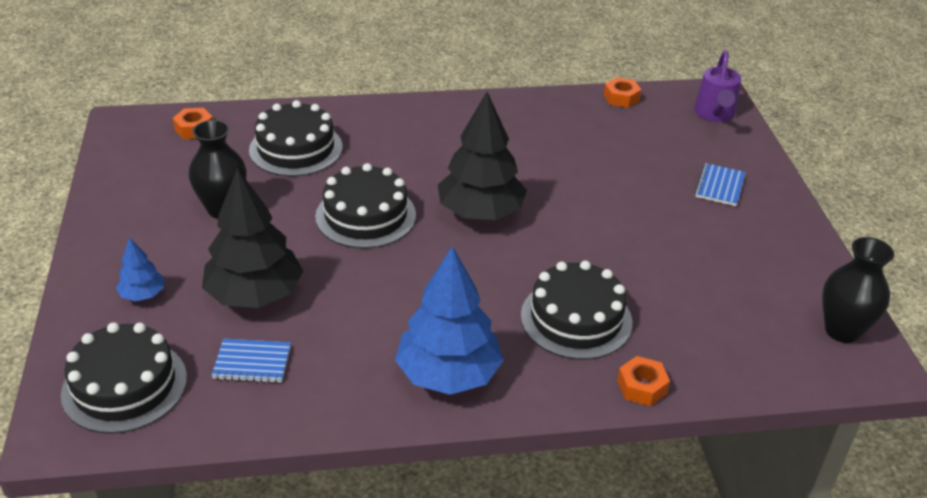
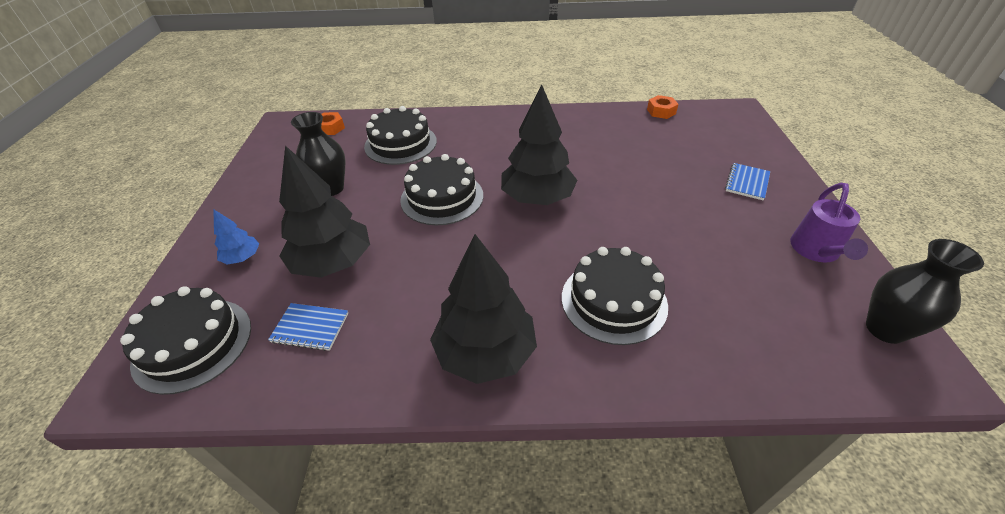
camera: 10 degrees right, 5 degrees up
blue tree [395,246,504,395] -> black tree [430,234,537,384]
orange nut [617,356,670,406] -> none
purple watering can [694,50,741,122] -> purple watering can moved to [790,183,868,263]

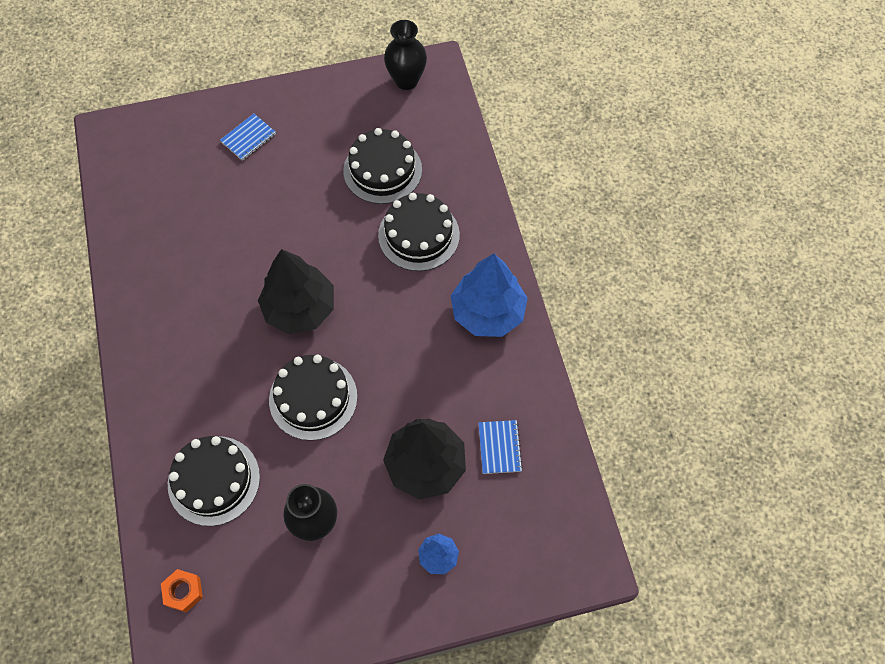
camera: 105 degrees left, 20 degrees up
black cake [120,286,251,395] -> black cake moved to [343,128,422,204]
black tree [430,234,537,384] -> blue tree [451,254,528,337]
orange nut [647,95,679,119] -> none
blue notebook [725,163,770,200] -> blue notebook turned 60 degrees counterclockwise [220,114,276,161]
purple watering can [790,183,868,263] -> none

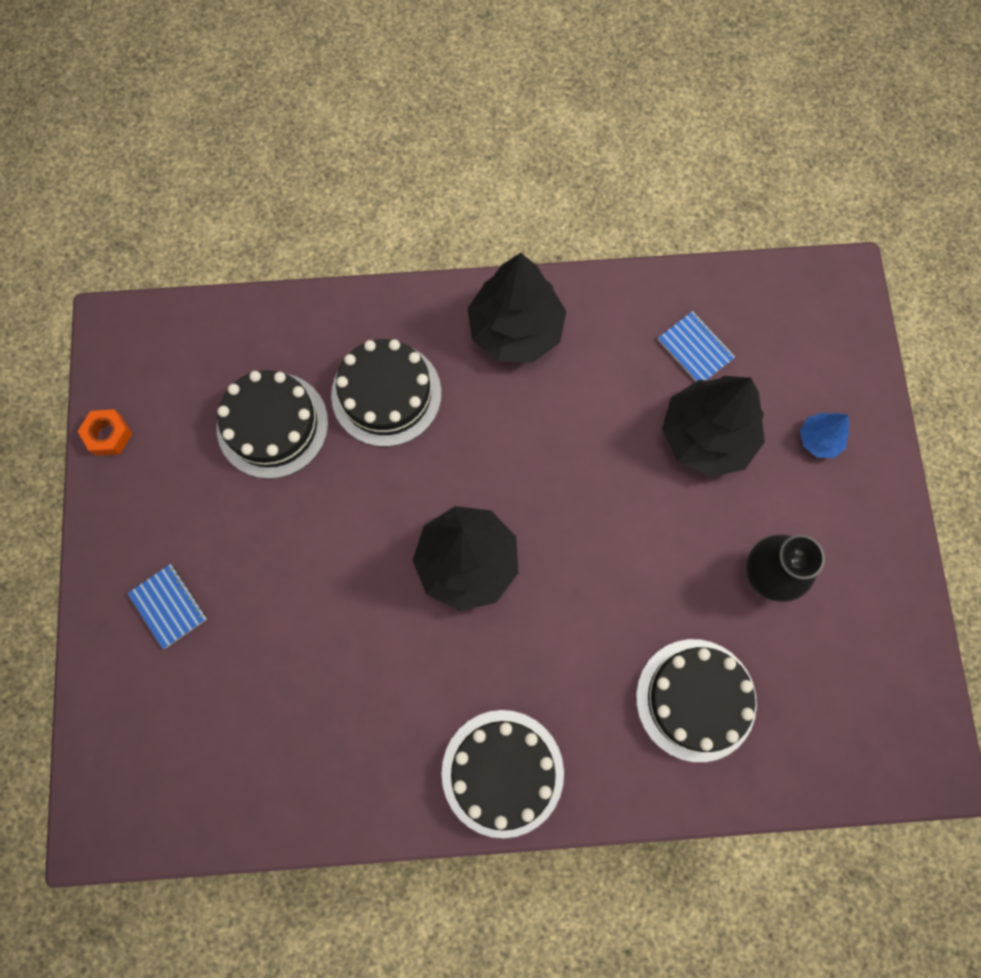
camera: 80 degrees left, 10 degrees up
orange nut [161,569,203,613] -> orange nut moved to [77,409,132,456]
black cake [269,355,358,441] -> black cake moved to [442,710,564,838]
black vase [384,20,427,90] -> none
blue tree [451,254,528,337] -> black tree [467,253,567,363]
blue notebook [478,420,523,474] -> blue notebook turned 45 degrees clockwise [658,311,735,381]

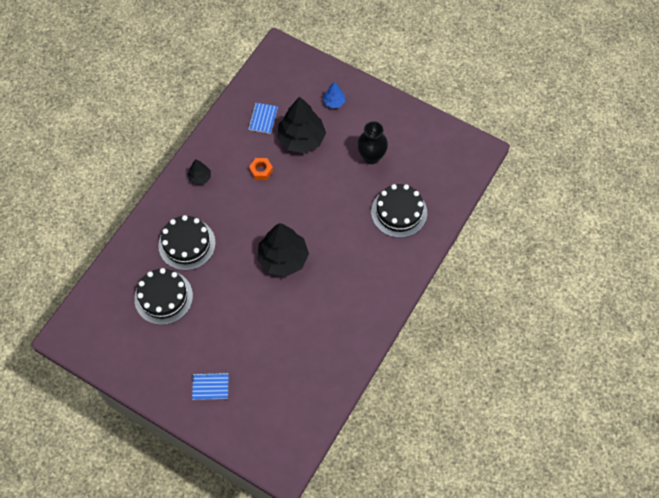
camera: 55 degrees left, 10 degrees down
orange nut [77,409,132,456] -> orange nut moved to [249,158,273,180]
black cake [442,710,564,838] -> none
black tree [467,253,567,363] -> black tree [188,159,211,185], size x0.48
blue notebook [658,311,735,381] -> blue notebook turned 75 degrees counterclockwise [248,103,278,134]

